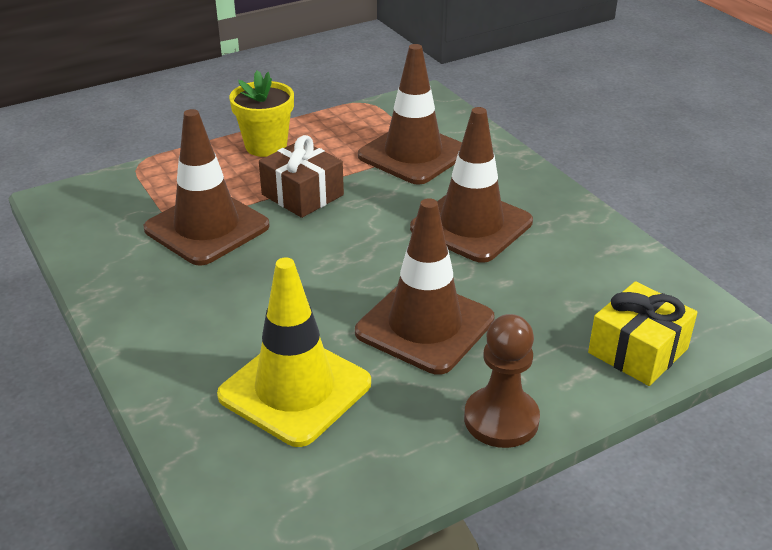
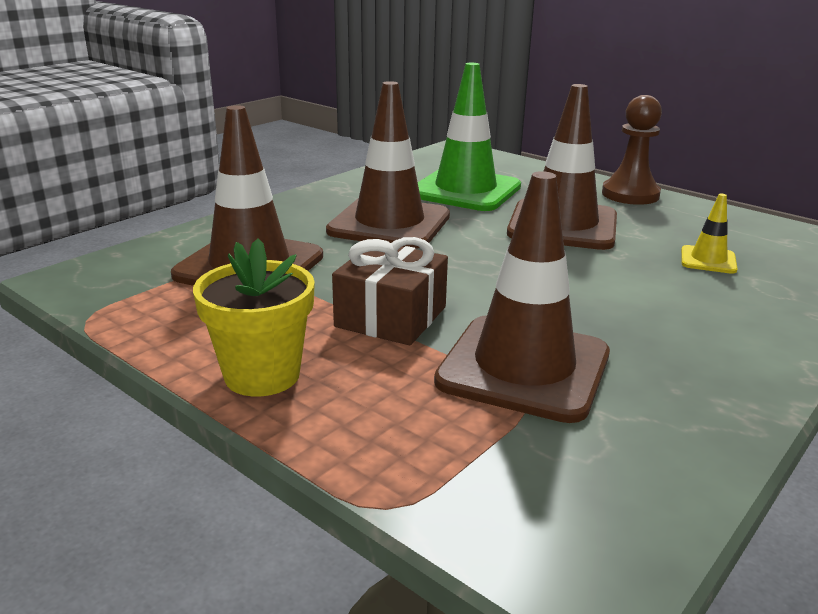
camera: 110 degrees left, 10 degrees down
yellow traffic cone [217,258,371,447] -> yellow traffic cone [681,194,738,274], size x0.46
yellow gift [588,281,698,386] -> none
none -> green traffic cone [418,63,521,211]

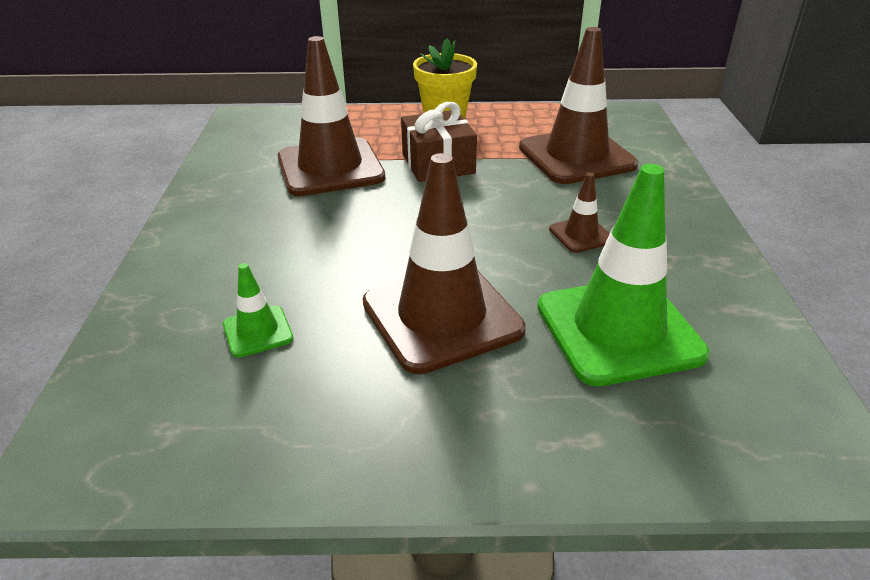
camera: 140 degrees right, 10 degrees up
brown traffic cone [326,81,450,249] -> brown traffic cone [549,173,610,253], size x0.46
brown pawn [602,95,662,205] -> none
yellow traffic cone [681,194,738,274] -> green traffic cone [223,263,293,358]

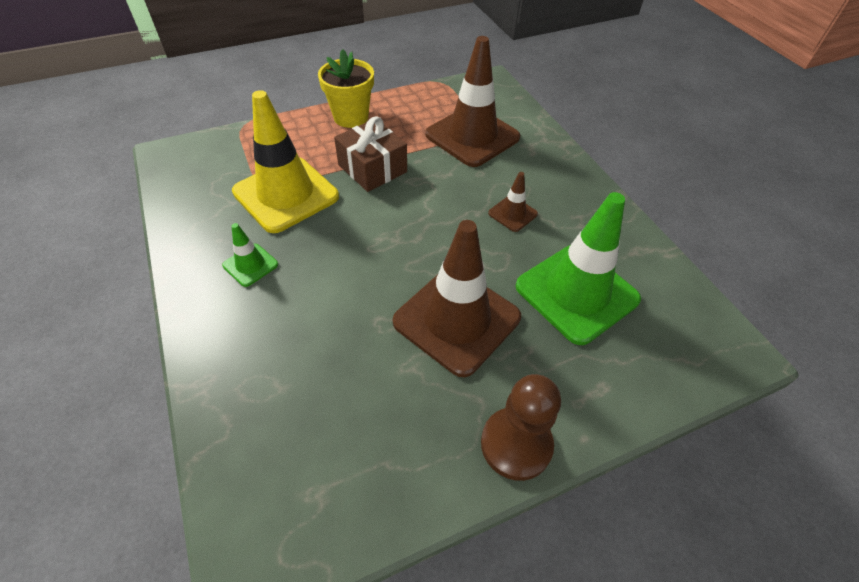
camera: 25 degrees left, 15 degrees up
green traffic cone [223,263,293,358] -> green traffic cone moved to [222,223,278,287]
brown traffic cone [278,36,385,196] -> yellow traffic cone [232,90,339,233]
none -> brown pawn [481,374,561,481]

